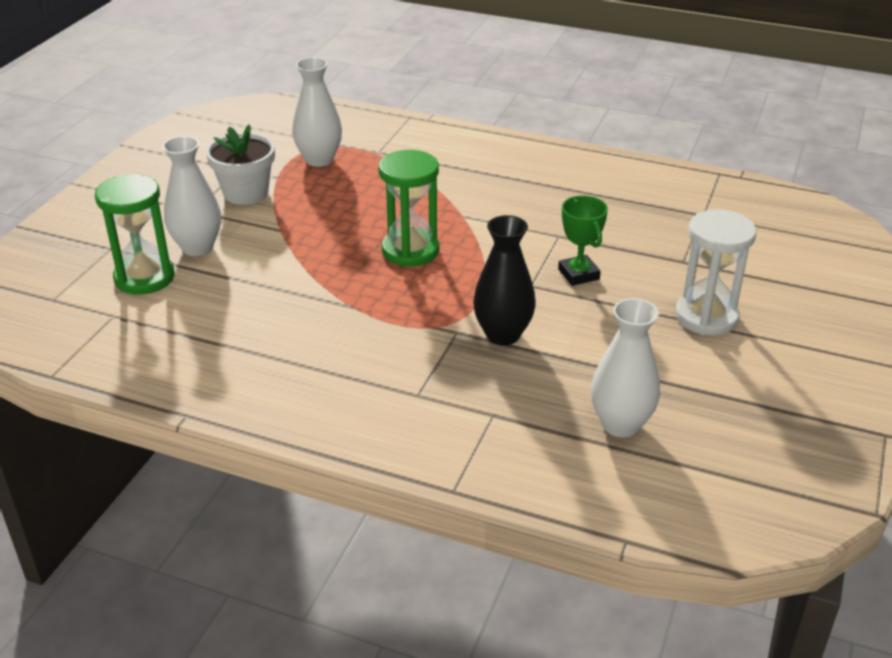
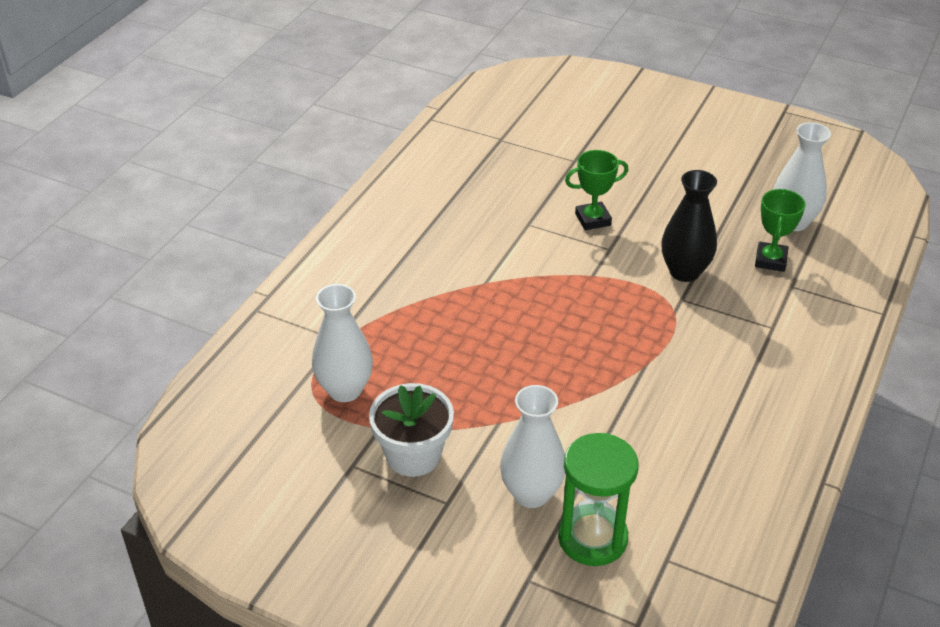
camera: 85 degrees left, 5 degrees up
green hourglass [378,150,439,267] -> none
white hourglass [675,210,756,335] -> none
none -> green trophy [755,189,806,272]

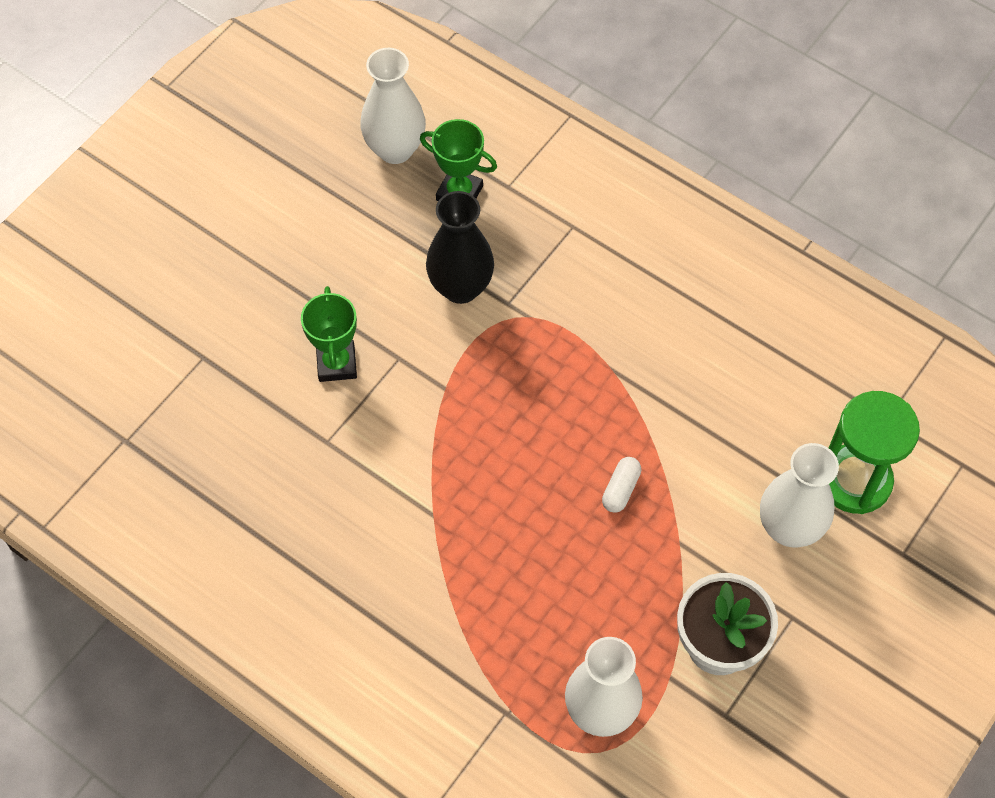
camera: 80 degrees left, 20 degrees up
none -> white capsule [602,457,641,513]

